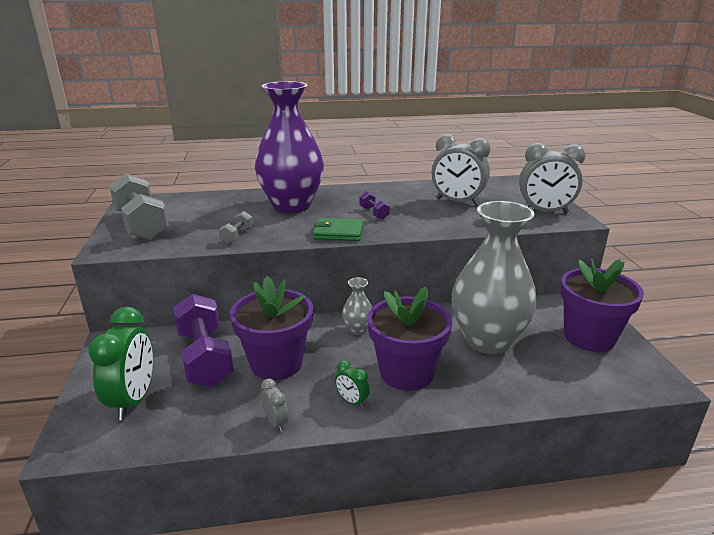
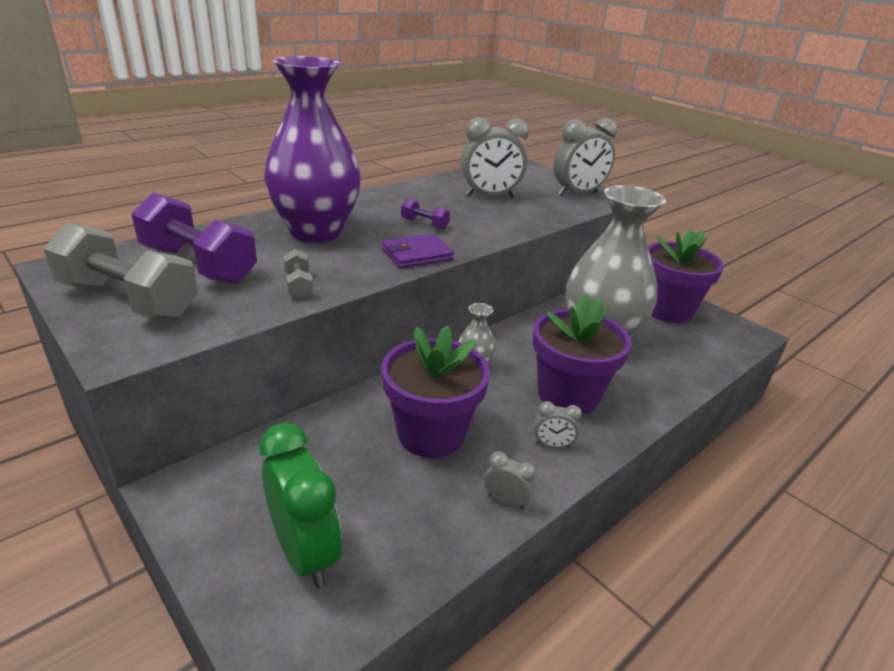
camera: 35 degrees left, 5 degrees up
purple dumbbell [173,294,234,387] -> purple dumbbell moved to [131,193,257,284]
green wallet [313,218,363,241] -> purple wallet [382,233,454,269]
green clock [335,360,370,408] -> grey clock [534,401,582,448]

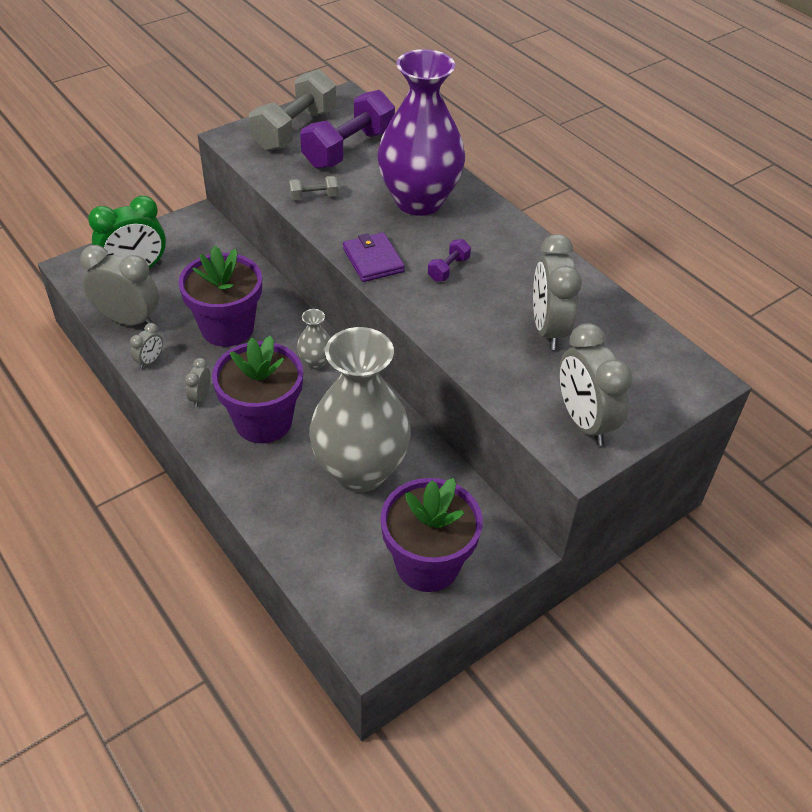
camera: 95 degrees right, 15 degrees up
none -> grey clock [80,245,159,325]

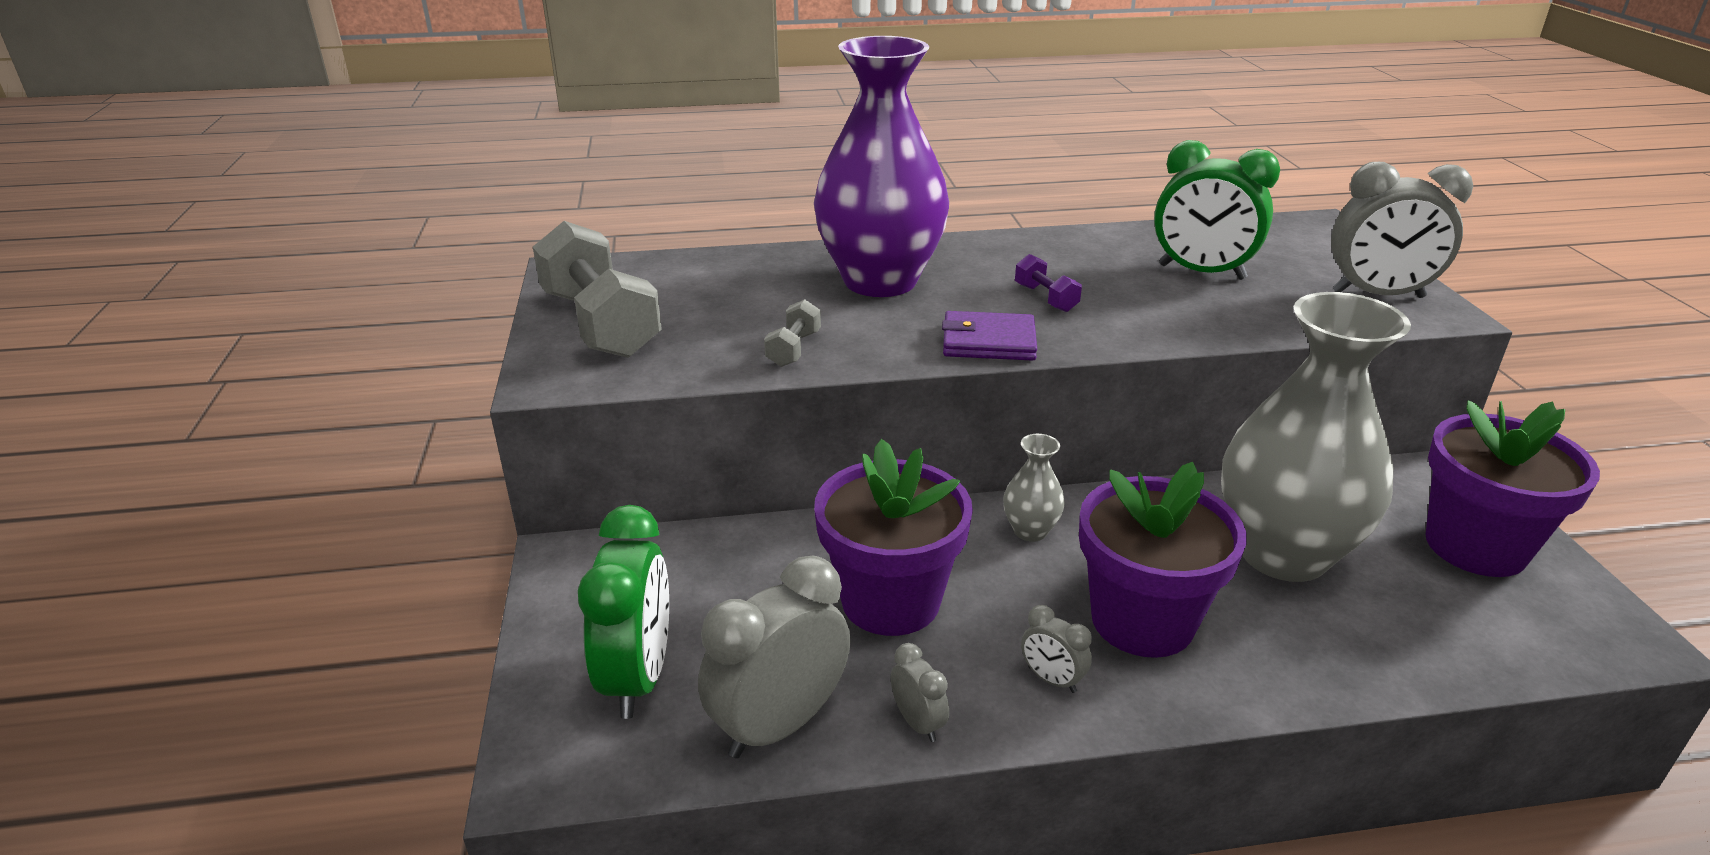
camera: 60 degrees left, 15 degrees down
purple dumbbell [300,90,395,169] -> none
grey clock [533,234,582,350] -> green clock [1154,140,1280,280]

